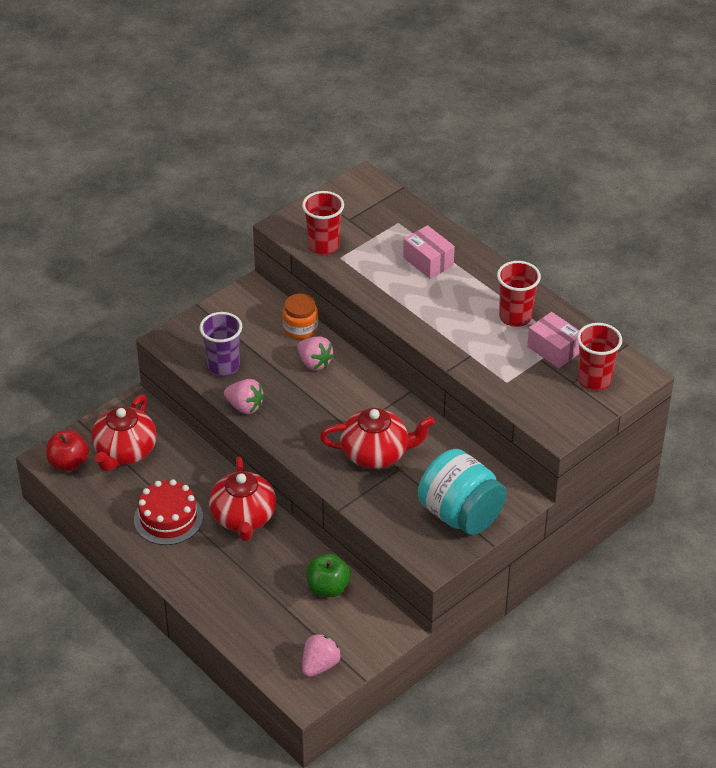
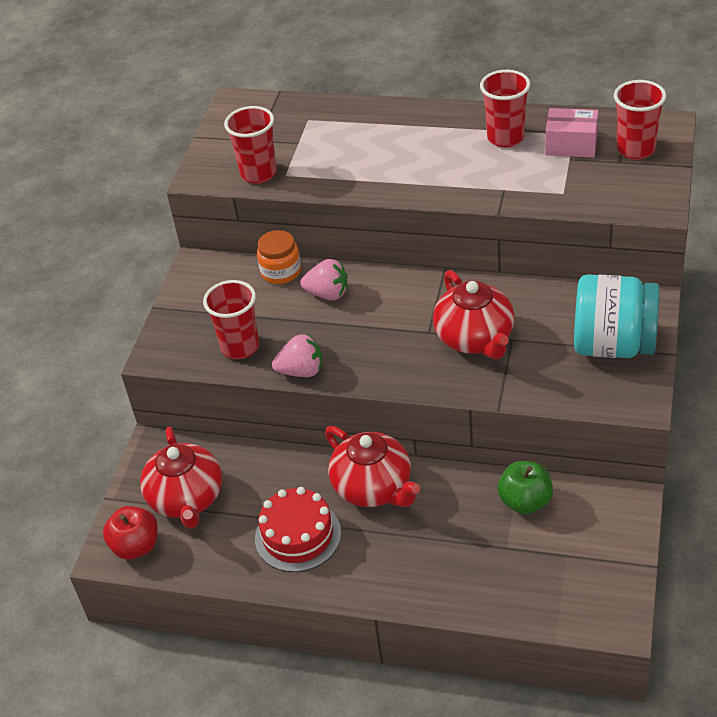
camera: 30 degrees left, 0 degrees up
purple cup [199,312,242,376] -> red cup [203,280,259,359]
pink strawberry [302,633,341,677] -> none
red teapot [320,408,435,469] -> red teapot turned 105 degrees clockwise [433,270,515,359]
pink box [403,225,455,279] -> none

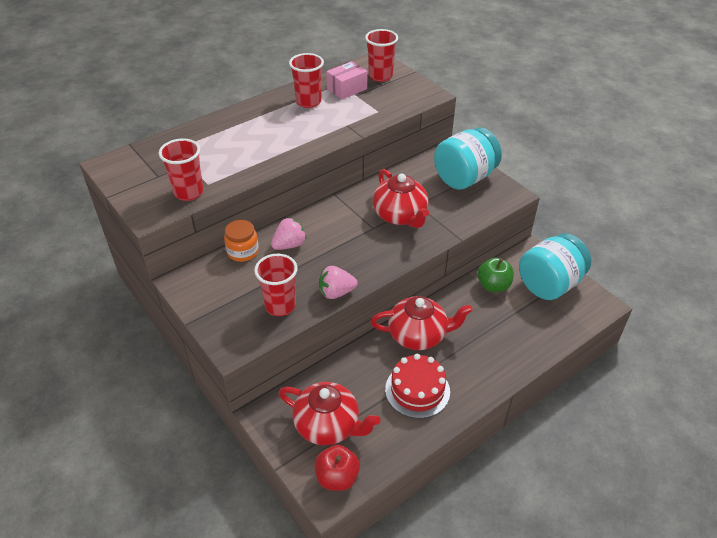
camera: 55 degrees left, 0 degrees up
pink strawberry [272,334,322,377] -> pink strawberry turned 135 degrees counterclockwise [319,266,358,299]
red teapot [433,270,515,359] -> red teapot turned 45 degrees clockwise [373,169,429,228]
none -> turquoise jar [519,233,591,300]

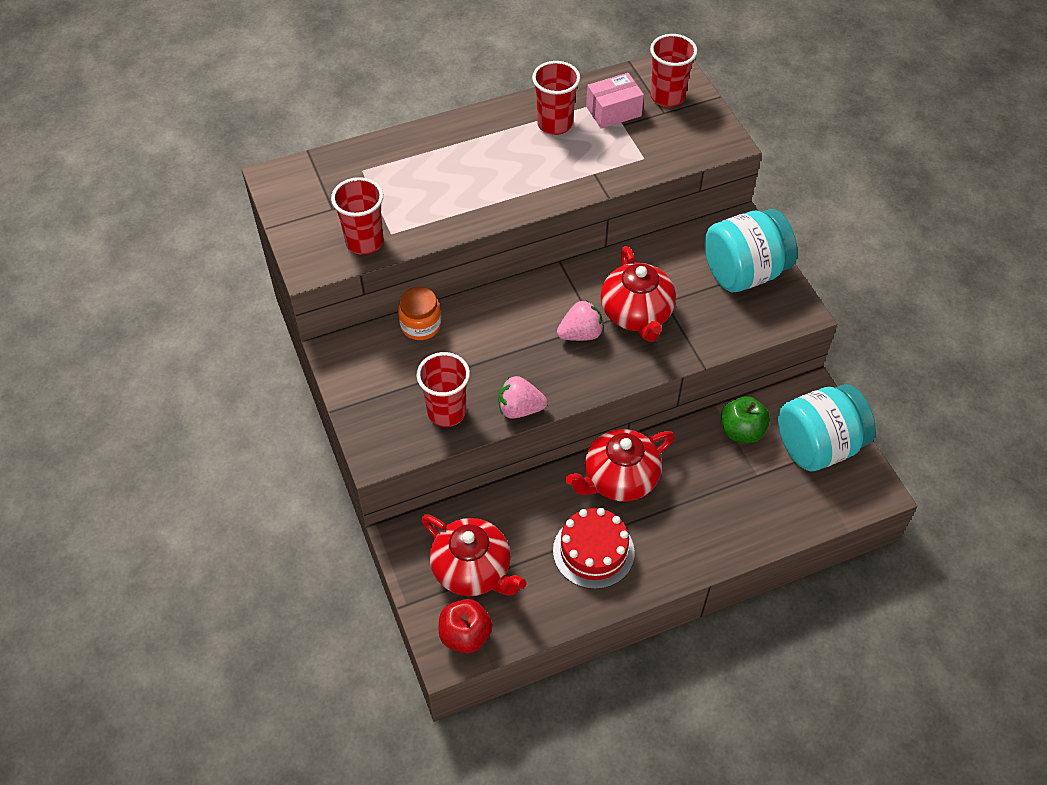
camera: 15 degrees right, 10 degrees up
pink strawberry [271,217,306,250] -> pink strawberry moved to [557,300,604,341]
red teapot [370,296,473,350] -> red teapot turned 135 degrees clockwise [565,429,675,501]

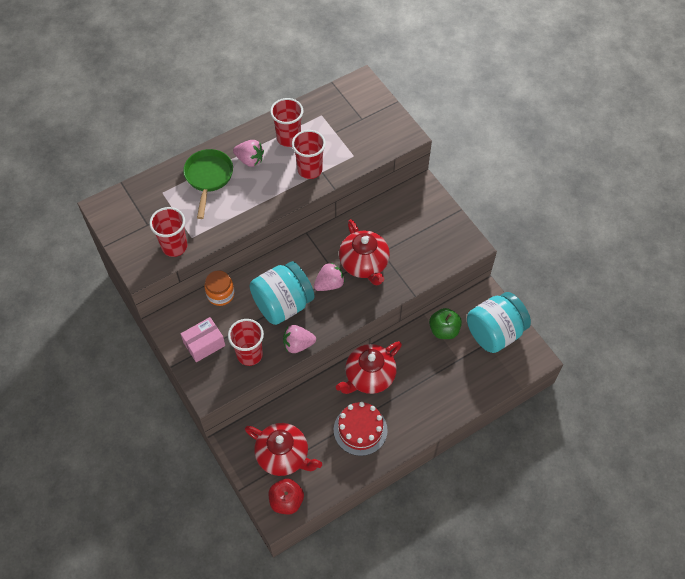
camera: 10 degrees left, 5 degrees up
pink box [586,73,644,129] -> pink box moved to [181,317,225,362]
red cup [650,34,698,107] -> red cup moved to [292,130,326,179]
turquoise jar [705,209,797,292] -> turquoise jar moved to [249,261,315,325]
none -> green pan [183,149,233,219]
none -> pink strawberry [233,140,264,167]

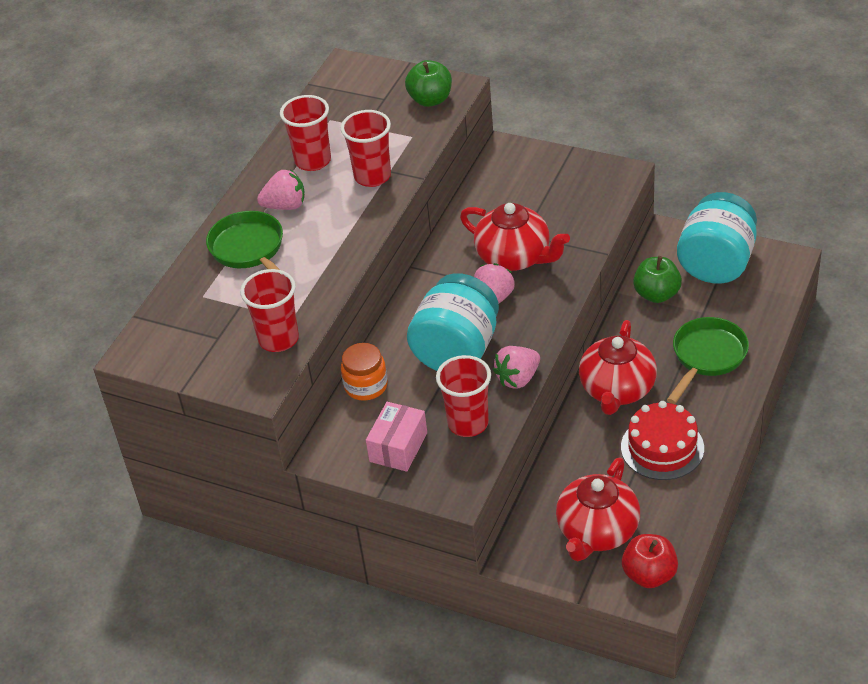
camera: 30 degrees left, 15 degrees down
red teapot [245,423,322,476] -> red teapot turned 120 degrees clockwise [556,457,640,561]
none -> green apple [405,60,452,107]
none -> green pan [667,317,749,404]

